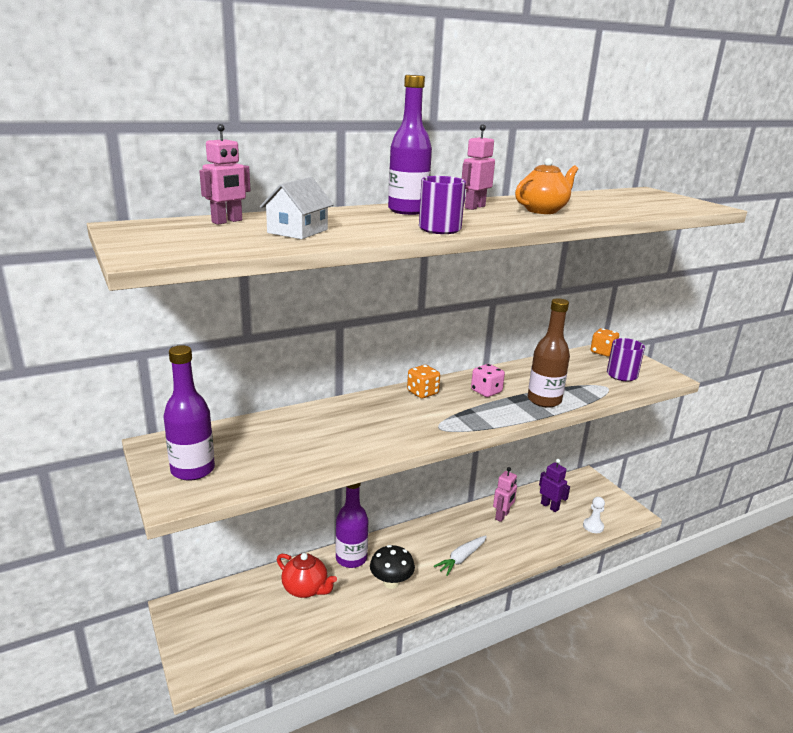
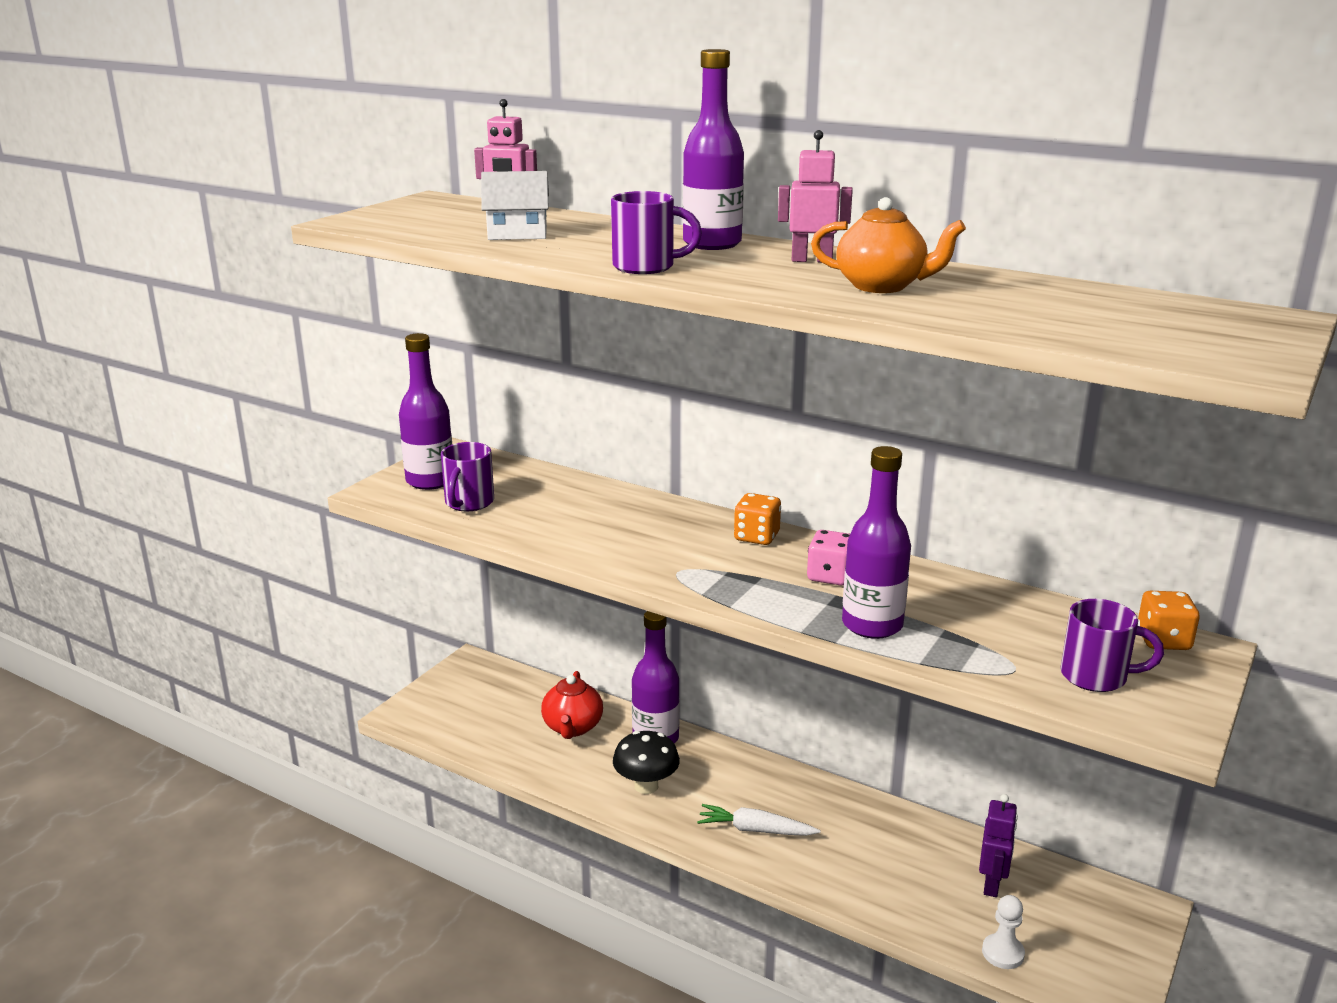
camera: 60 degrees right, 0 degrees up
pink robot [493,467,517,522] -> none
brown bottle [528,298,570,408] -> purple bottle [842,446,911,639]
none -> purple mug [441,442,494,512]

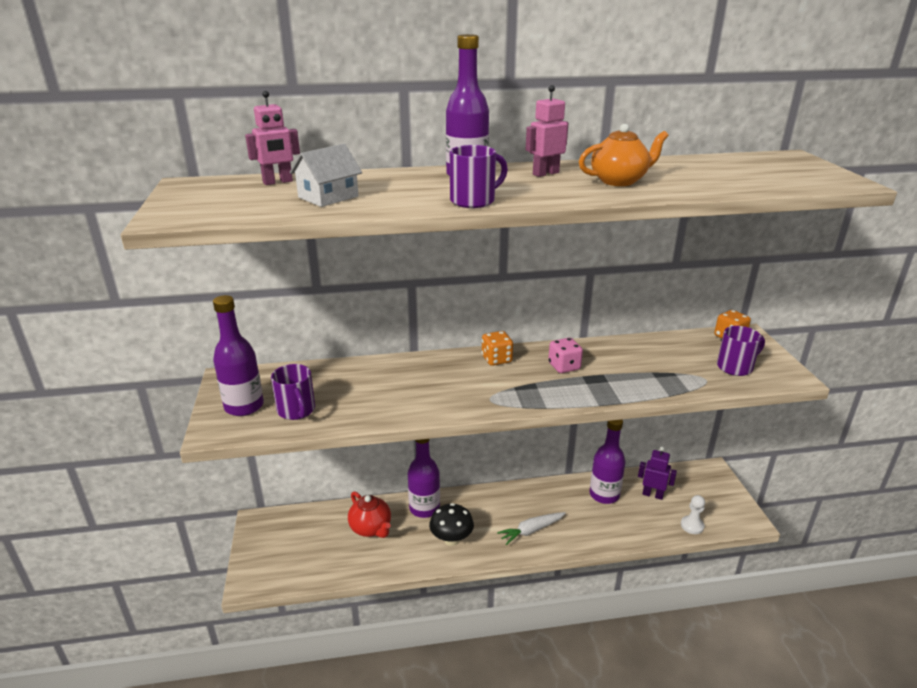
camera: 40 degrees left, 5 degrees up
purple bottle [842,446,911,639] -> purple bottle moved to [589,420,625,504]
purple robot [979,794,1018,897] -> purple robot turned 45 degrees counterclockwise [638,446,677,500]

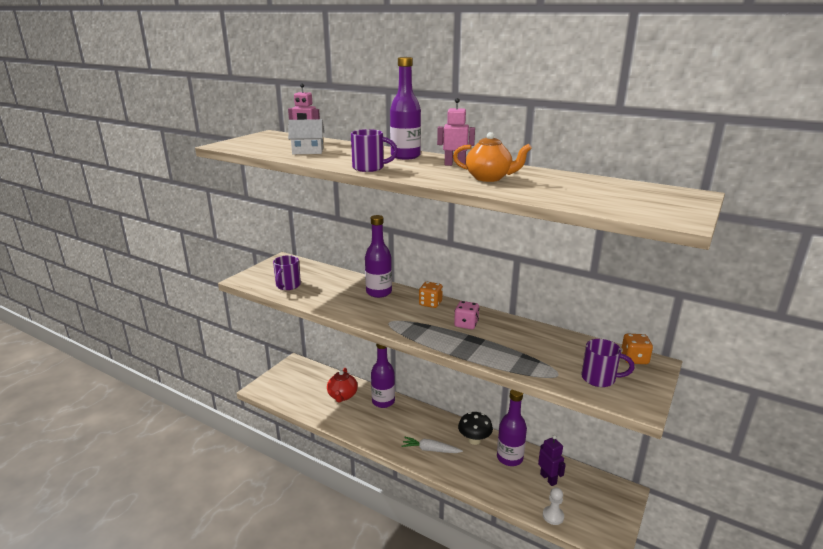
camera: 40 degrees right, 5 degrees down
purple bottle [213,295,264,416] -> purple bottle moved to [365,215,392,298]
black mushroom [429,503,474,546] -> black mushroom moved to [458,412,493,445]

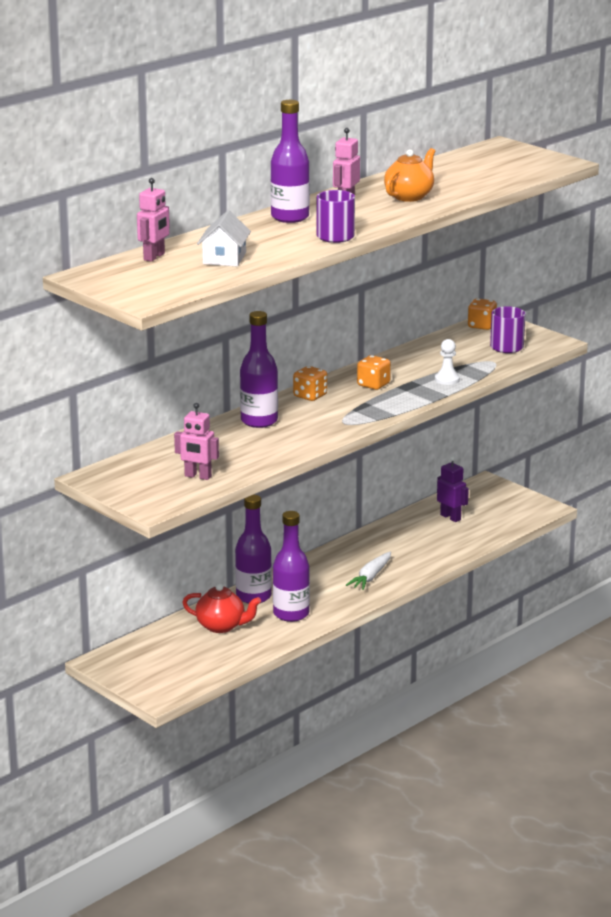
camera: 75 degrees left, 0 degrees up
purple mug [273,255,301,290] -> pink robot [174,403,219,480]
pink dice [454,301,479,329] -> orange dice [357,355,391,390]
black mushroom [458,412,493,445] -> none
purple bottle [497,389,527,466] -> purple bottle moved to [273,511,310,622]
purple robot [538,435,566,486] -> purple robot turned 60 degrees clockwise [437,456,469,522]
white pawn [543,487,564,525] -> white pawn moved to [435,339,460,385]

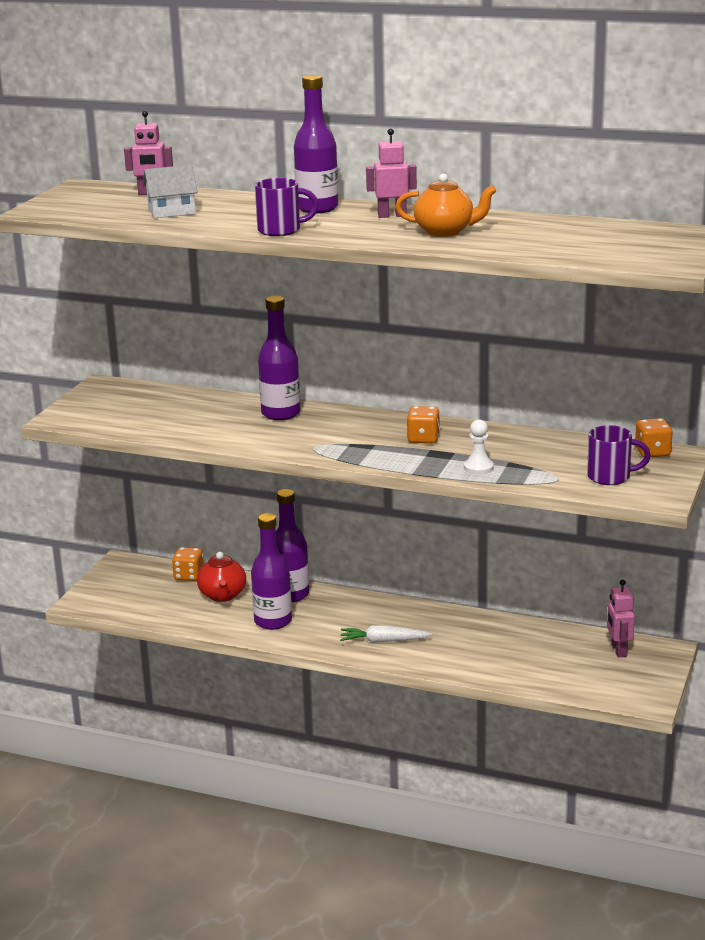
camera: 65 degrees right, 0 degrees up
pink robot [174,403,219,480] -> pink robot moved to [607,580,635,658]
orange dice [293,366,327,401] -> orange dice moved to [172,547,204,581]
purple robot [437,456,469,522] -> none

